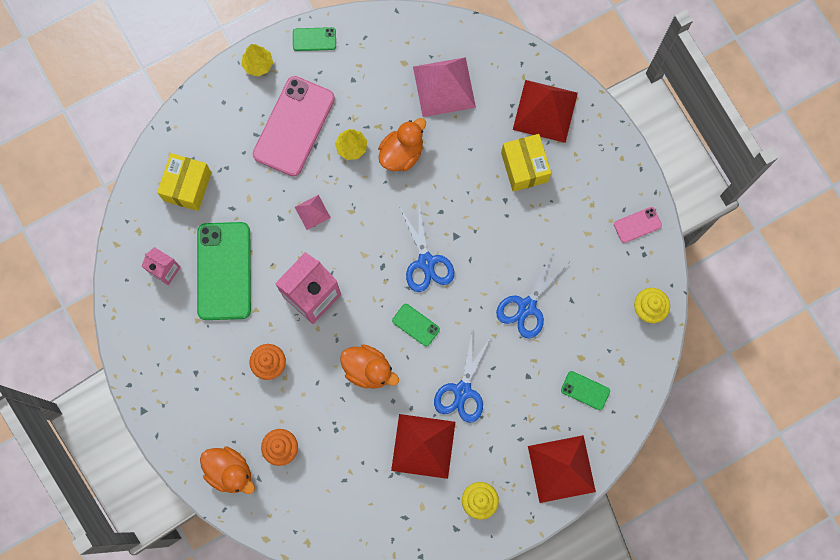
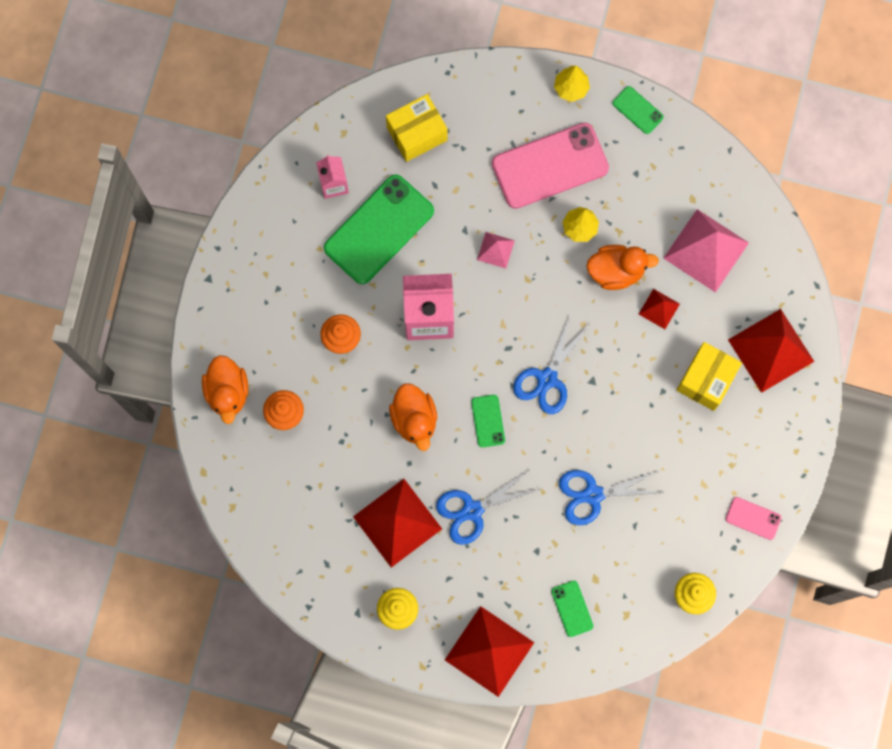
camera: 45 degrees right, 0 degrees up
none -> red pyramid [639,289,680,329]

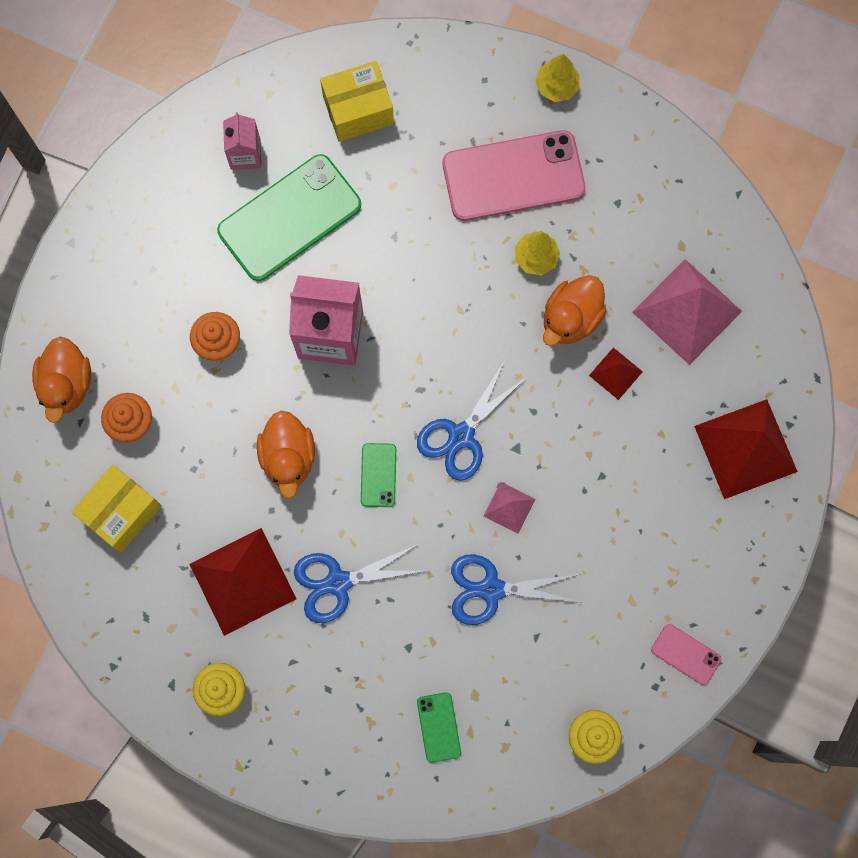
camera: 10 degrees right, 0 degrees up
red pyramid [445,606,534,697] -> none
pink pyramid [477,232,515,268] -> pink pyramid moved to [484,482,536,534]
orange duck [586,245,659,290] -> orange duck turned 120 degrees clockwise [543,275,606,346]
green phone [612,86,664,134] -> none
yellow box [677,342,742,411] -> yellow box moved to [72,465,162,552]

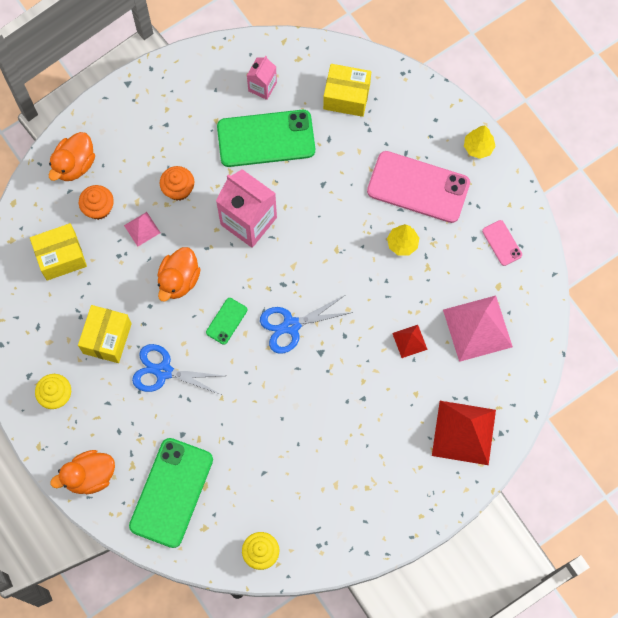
camera: 30 degrees right, 5 degrees down
red pyramid [189,528,296,636] -> yellow box [78,305,132,363]
green phone [417,692,461,763] -> green phone [129,438,213,548], size x2.19
blue scissors [451,554,581,625] -> none
pink pyramid [484,482,536,534] -> pink pyramid moved to [124,212,160,247]
orange duck [543,275,606,346] -> orange duck moved to [51,450,115,494]
pink phone [651,624,722,685] -> pink phone moved to [482,220,522,266]

